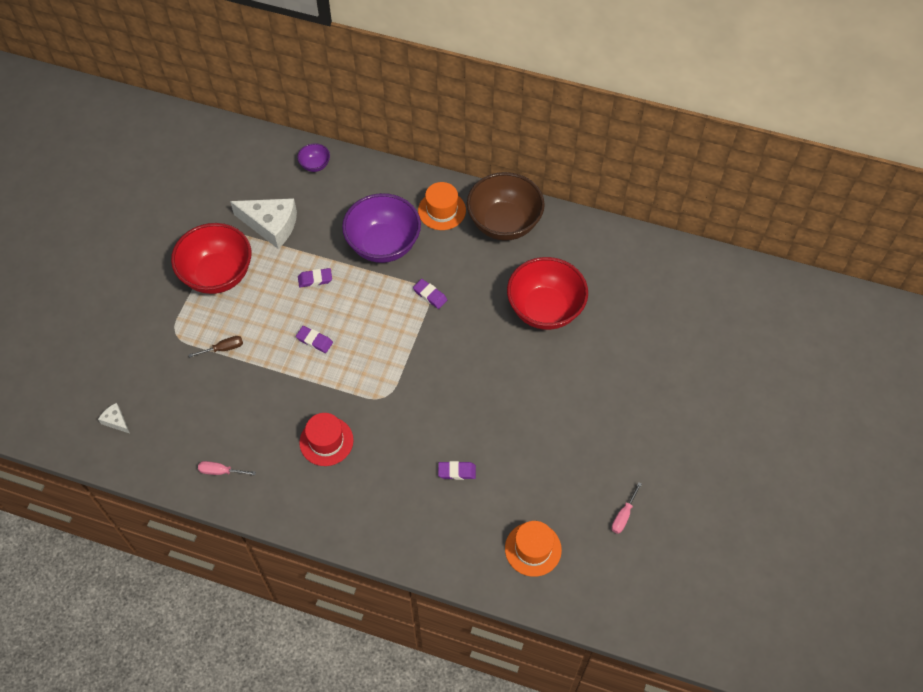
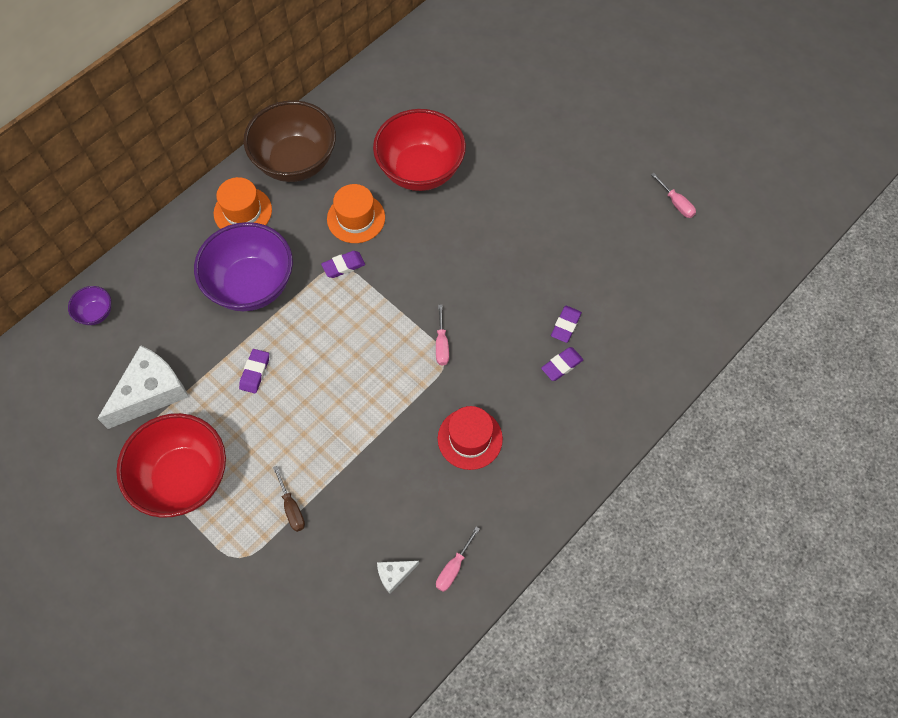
camera: 65 degrees left, 5 degrees up
white cheese [98,403,130,433] -> white cheese moved to [377,561,419,594]
brown screwdriver [188,336,243,358] -> brown screwdriver turned 150 degrees clockwise [273,466,305,532]
purple eraser [296,326,333,353] -> purple eraser moved to [541,347,583,381]
orange hat [505,521,562,577] -> orange hat moved to [327,184,385,243]
none -> pink screwdriver [436,305,449,365]

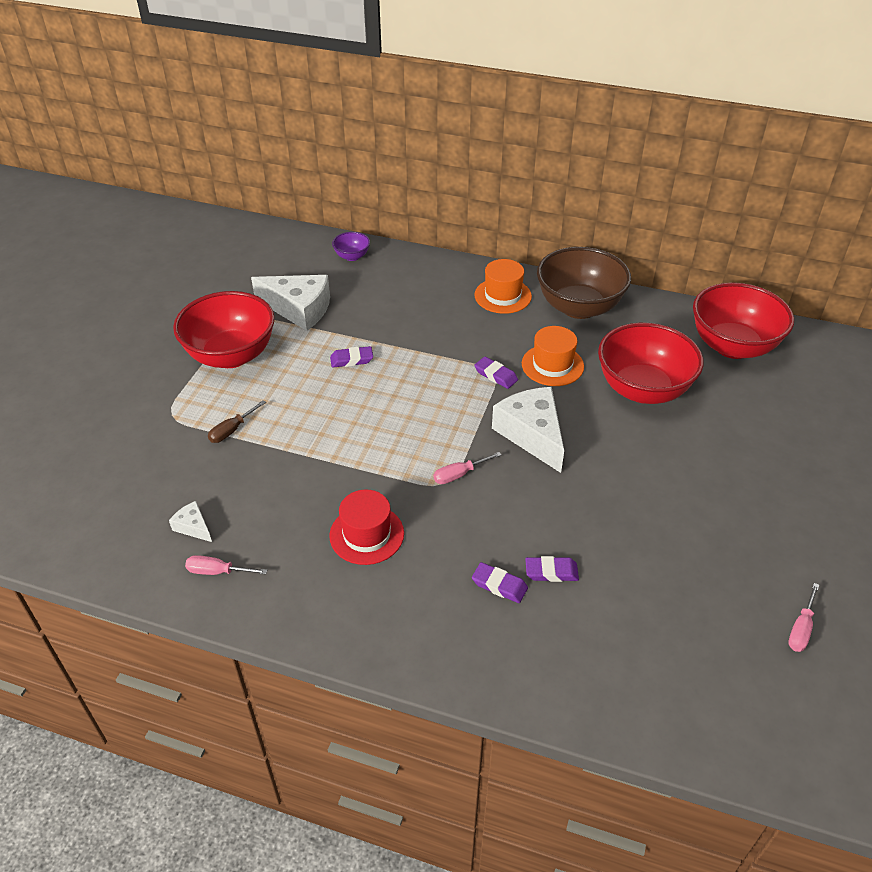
camera: 65 degrees right, 20 degrees down
purple bowl [194,222,293,311] -> none
none -> white cheese [492,387,564,473]
none -> red bowl [693,282,794,359]

